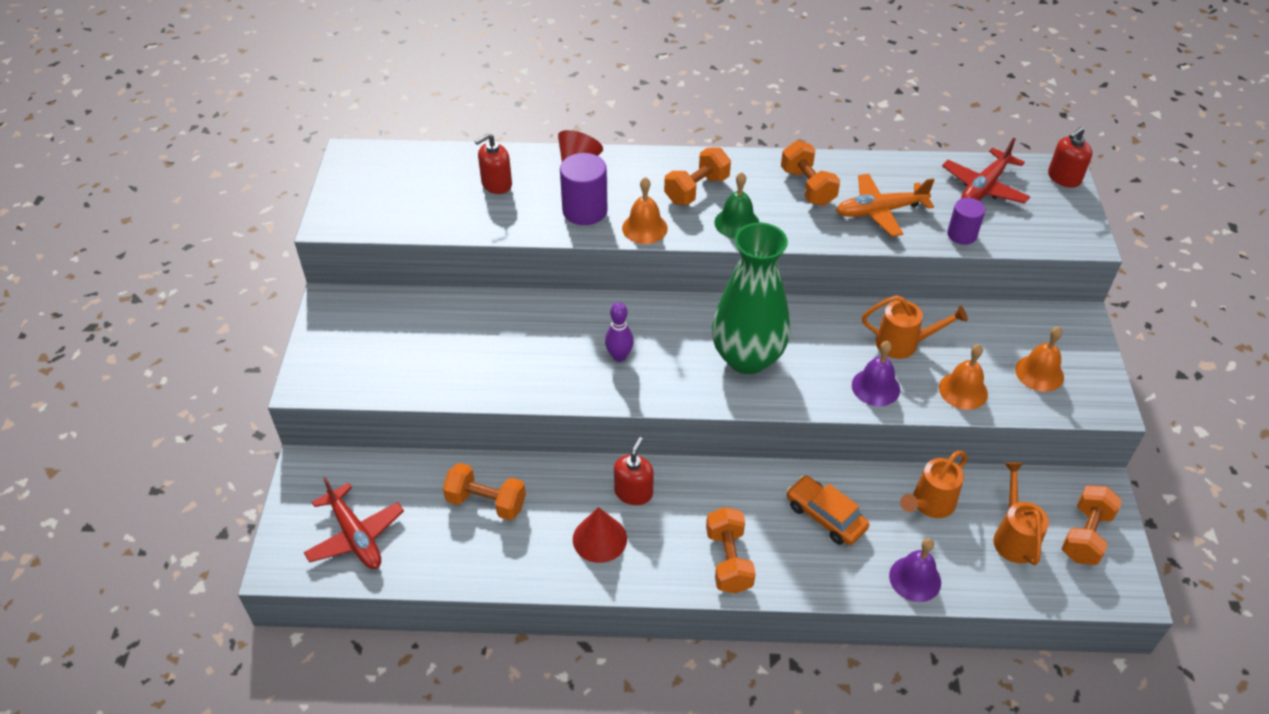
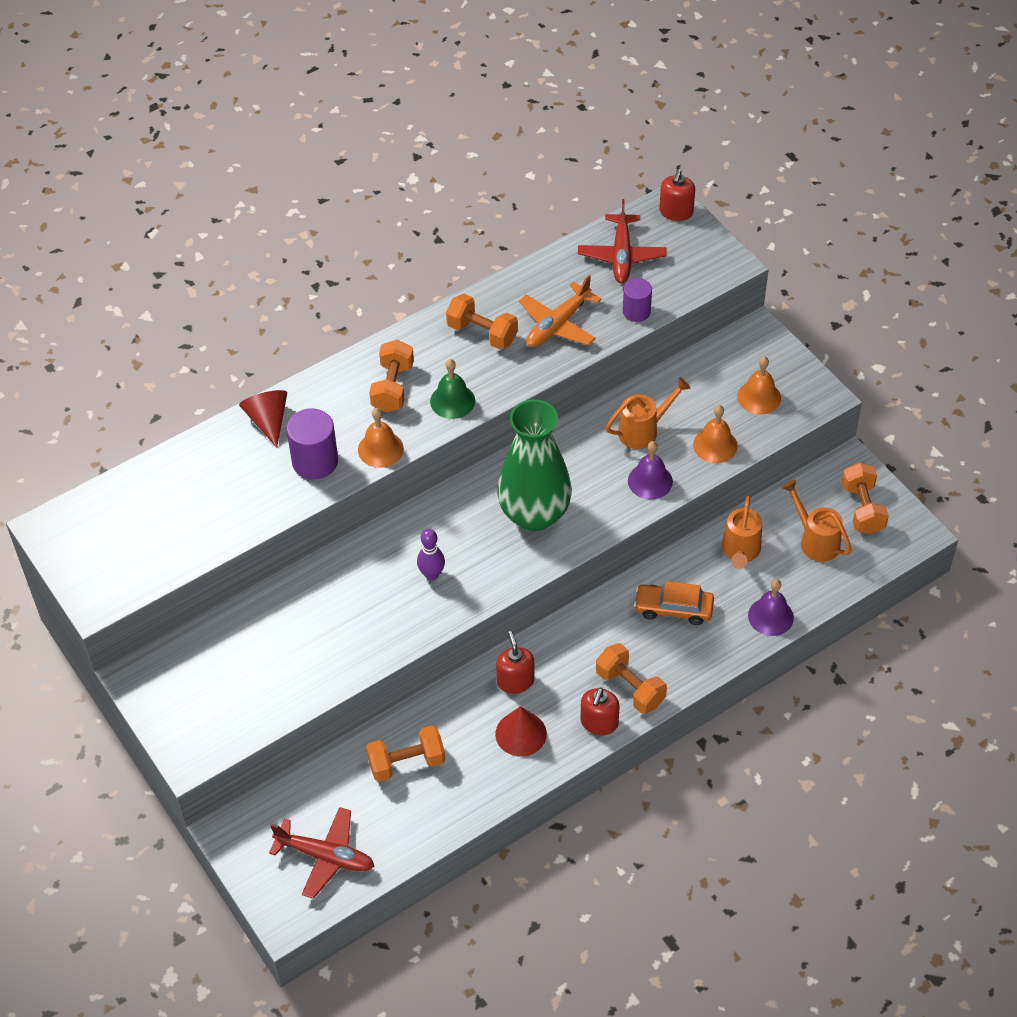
camera: 35 degrees left, 5 degrees up
red soap dispenser [475,133,512,194] -> red soap dispenser moved to [580,688,620,735]

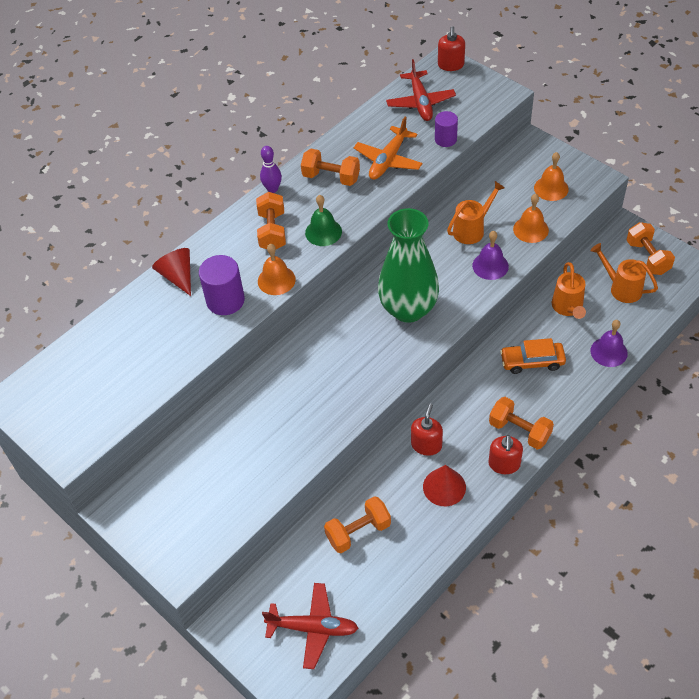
camera: 10 degrees left, 0 degrees up
purple bowling pin [417,529,445,580] -> purple bowling pin moved to [260,146,282,193]
red soap dispenser [496,631,534,694] -> red soap dispenser turned 45 degrees clockwise [411,403,443,456]

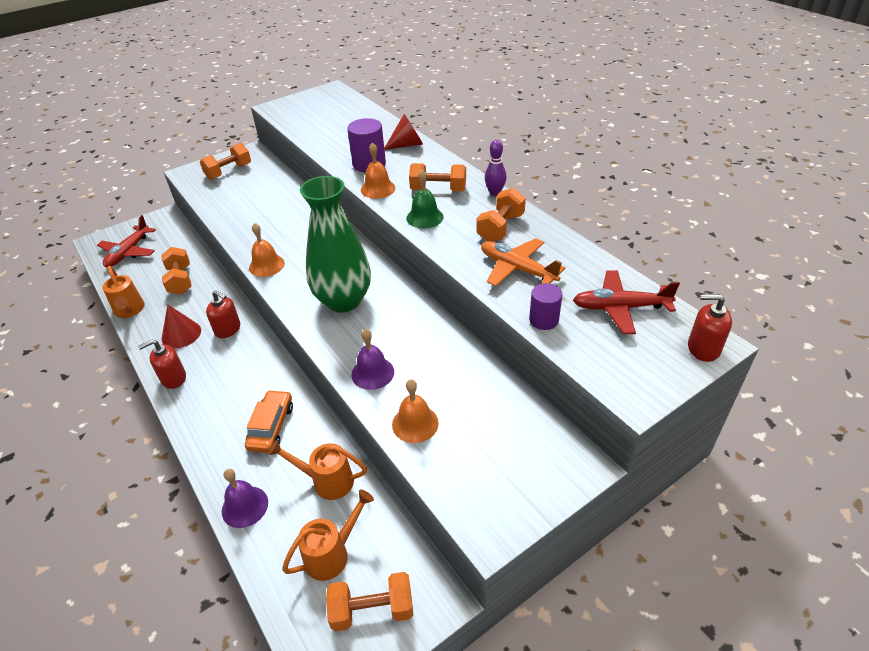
camera: 100 degrees right, 10 degrees down
orange watering can [447,181,505,244] -> orange watering can moved to [102,266,145,318]
red soap dispenser [488,435,523,474] -> red soap dispenser turned 45 degrees counterclockwise [138,340,186,389]
orange dumbbell [489,397,554,450] -> orange dumbbell moved to [200,143,251,180]
orange bell [534,152,569,201] -> orange bell moved to [249,223,285,277]

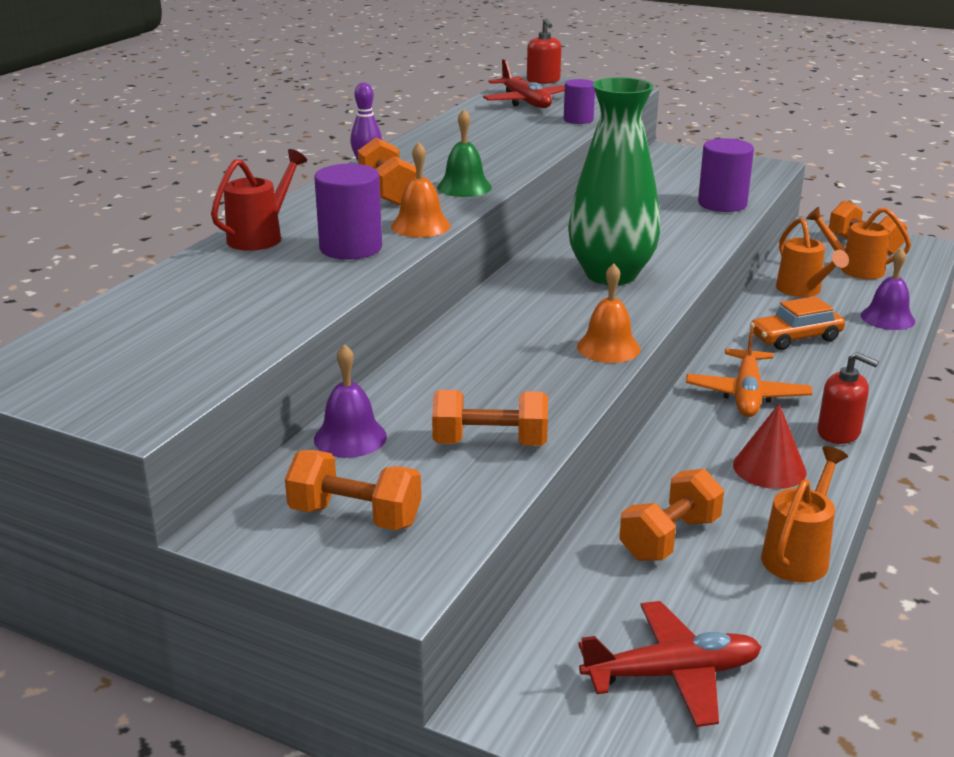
camera: 120 degrees left, 15 degrees down
red soap dispenser [206,290,240,338] -> none
purple bell [351,329,394,390] -> purple bell moved to [314,344,387,458]
red cone [384,114,423,150] -> red watering can [211,149,307,251]
orange bell [392,379,439,443] -> purple cylinder [698,138,754,212]
orange dumbbell [476,188,526,242] -> orange dumbbell moved to [432,390,548,446]
orange plane [481,238,566,287] -> orange plane moved to [686,327,812,417]

